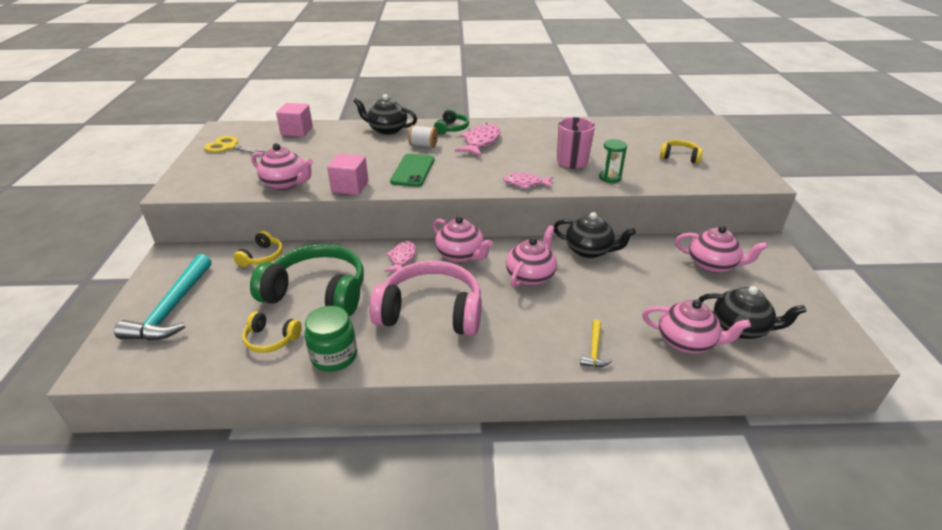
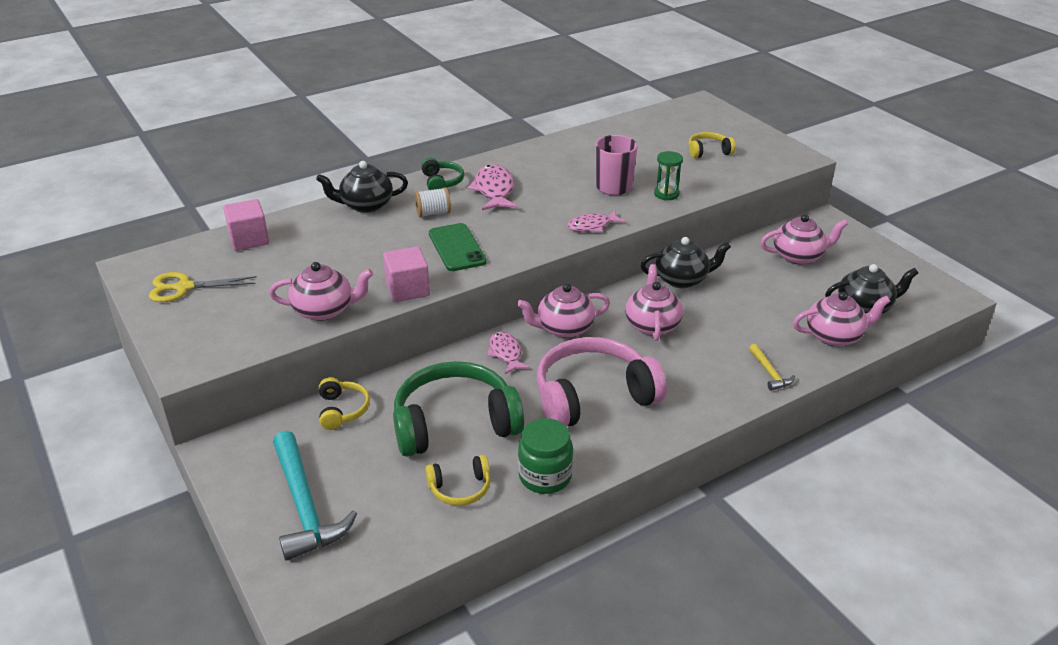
camera: 30 degrees left, 0 degrees up
pink teapot [432,216,493,263] -> pink teapot turned 150 degrees clockwise [517,284,610,338]

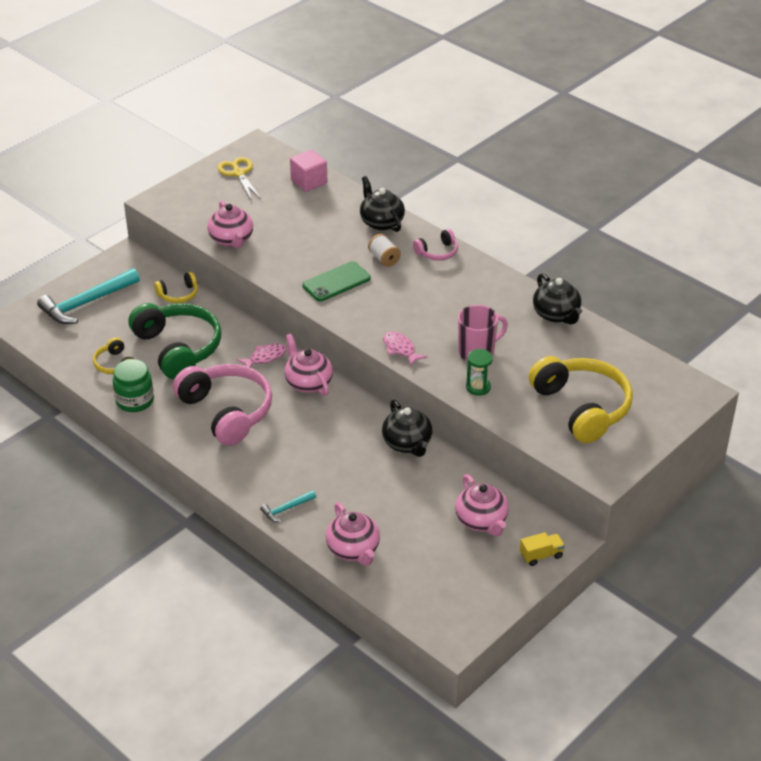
camera: 75 degrees right, 5 degrees up
pink cube [383,246,430,302] -> none
green headphones [421,158,464,190] -> pink headphones [413,229,458,260]
pink fish [467,164,517,210] -> none
pink teapot [625,264,683,341] -> none
yellow headphones [689,132,736,158] -> yellow headphones [529,356,633,443], size x2.11
yellow hammer [749,344,795,391] -> turquoise hammer [260,490,316,522]
black teapot [825,264,918,314] -> black teapot moved to [533,273,582,325]
none -> yellow truck [520,532,565,566]

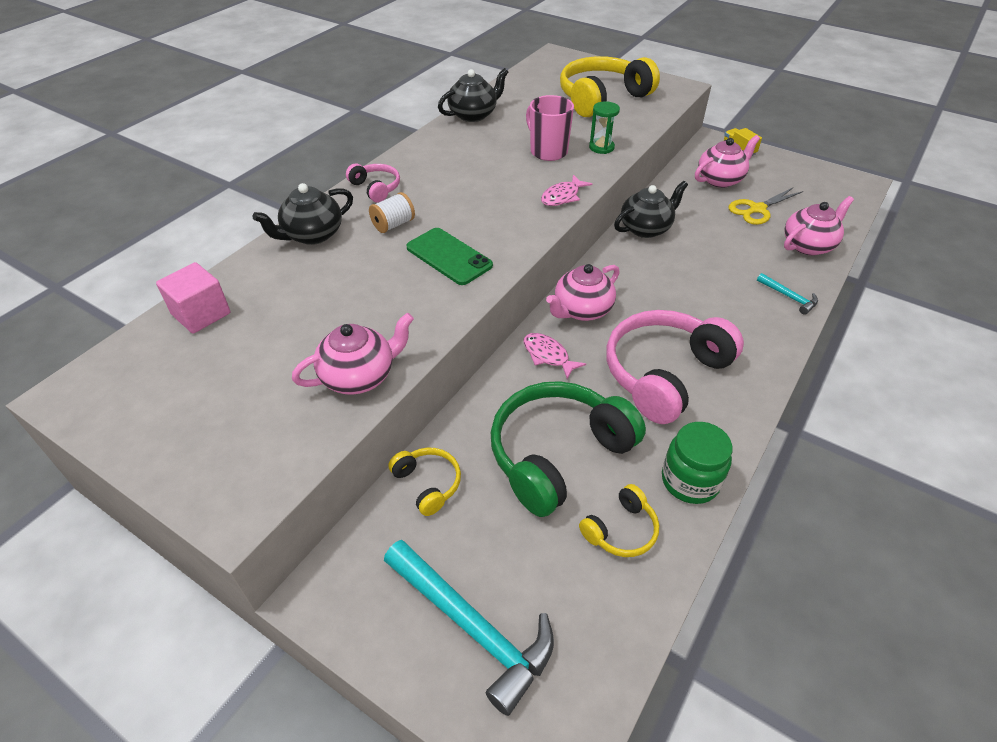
camera: 100 degrees left, 5 degrees up
yellow scissors [217,157,261,199] -> yellow scissors moved to [729,187,803,225]

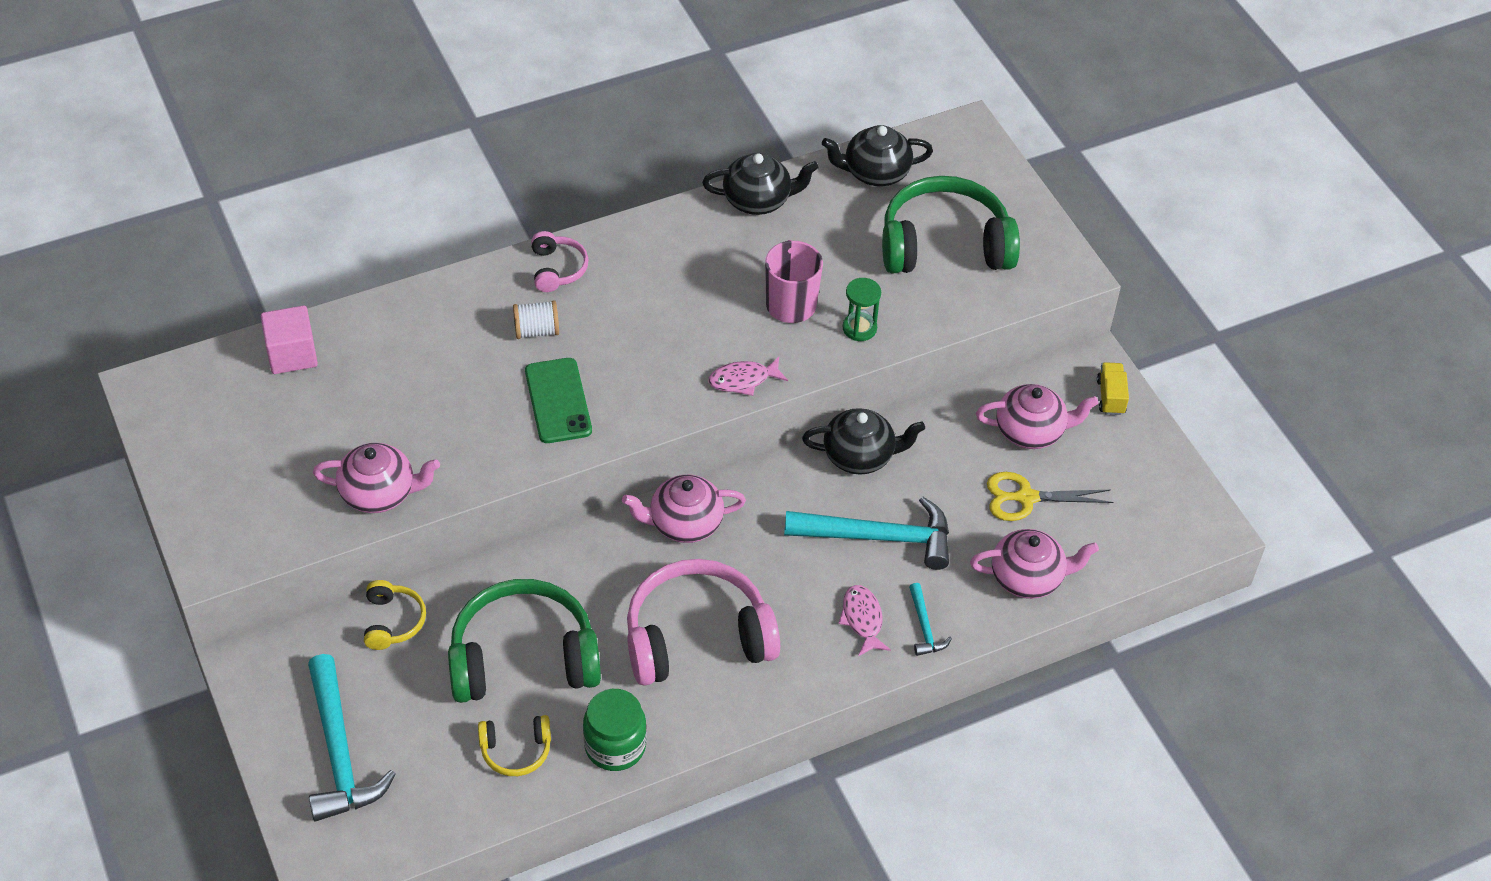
camera: 30 degrees right, 5 degrees up
black teapot [252,183,353,245] -> black teapot moved to [822,125,933,186]
pink fish [523,333,586,379] -> pink fish moved to [838,585,891,656]
yellow headphones [560,56,660,117] -> green headphones [882,176,1020,273]
none -> turquoise hammer [784,497,949,570]

